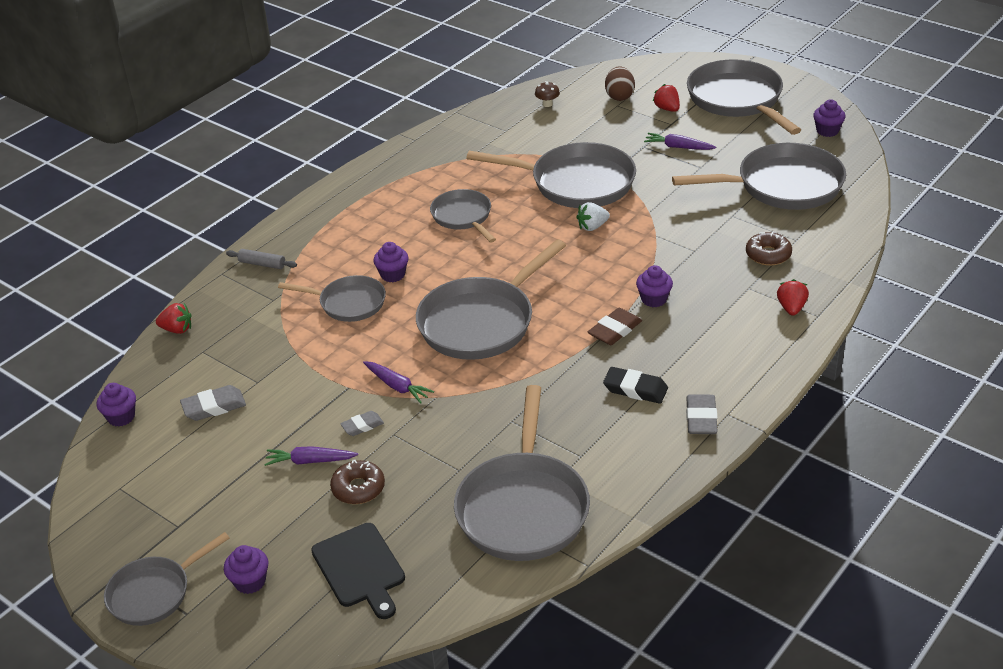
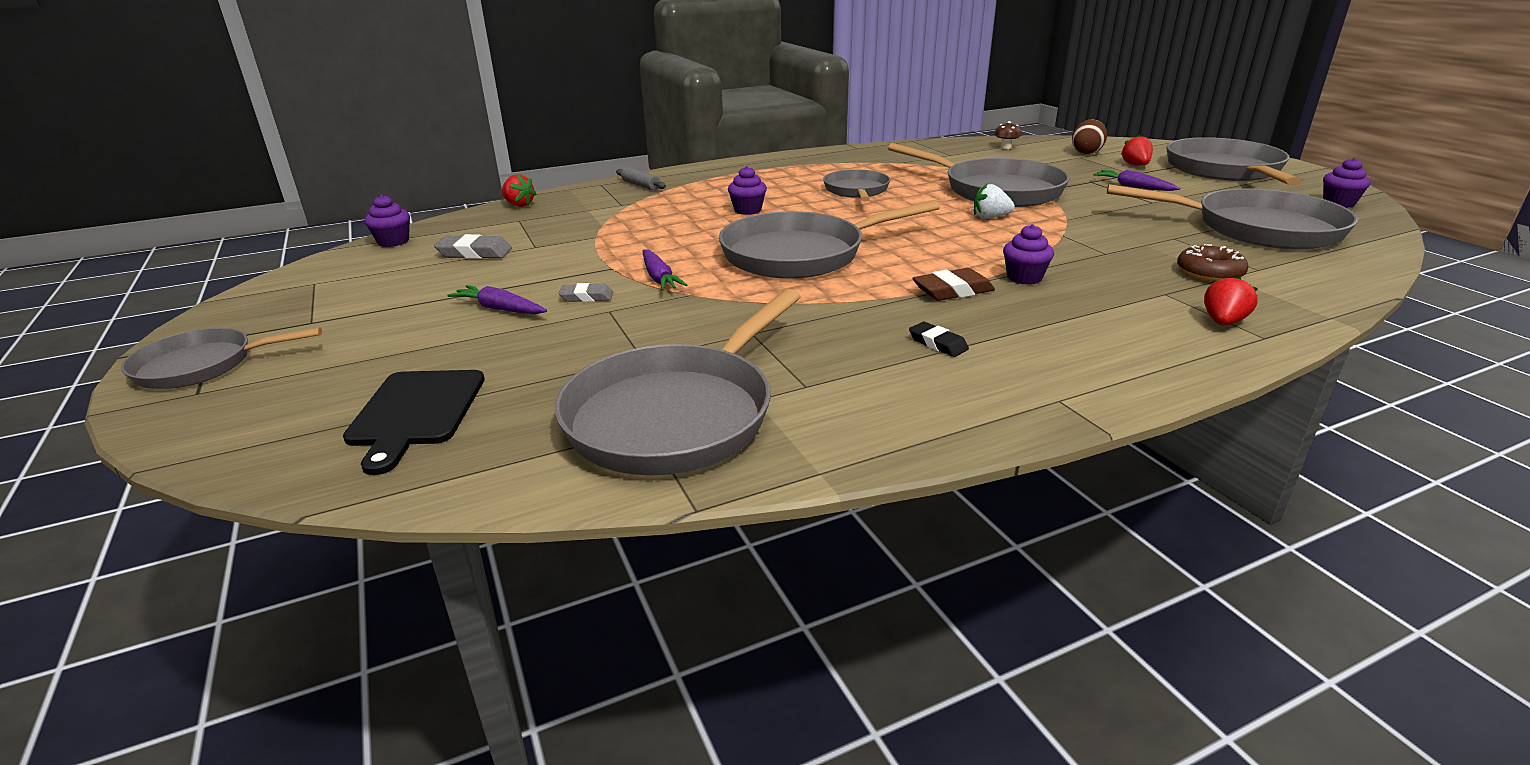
camera: 25 degrees right, 10 degrees down
purple cupcake [224,545,269,594] -> none
grey pan [278,275,386,322] -> none
brown donut [330,460,385,504] -> none
black eraser [603,367,668,404] -> black eraser [909,322,969,357], size x0.65
grey eraser [686,394,718,434] -> none

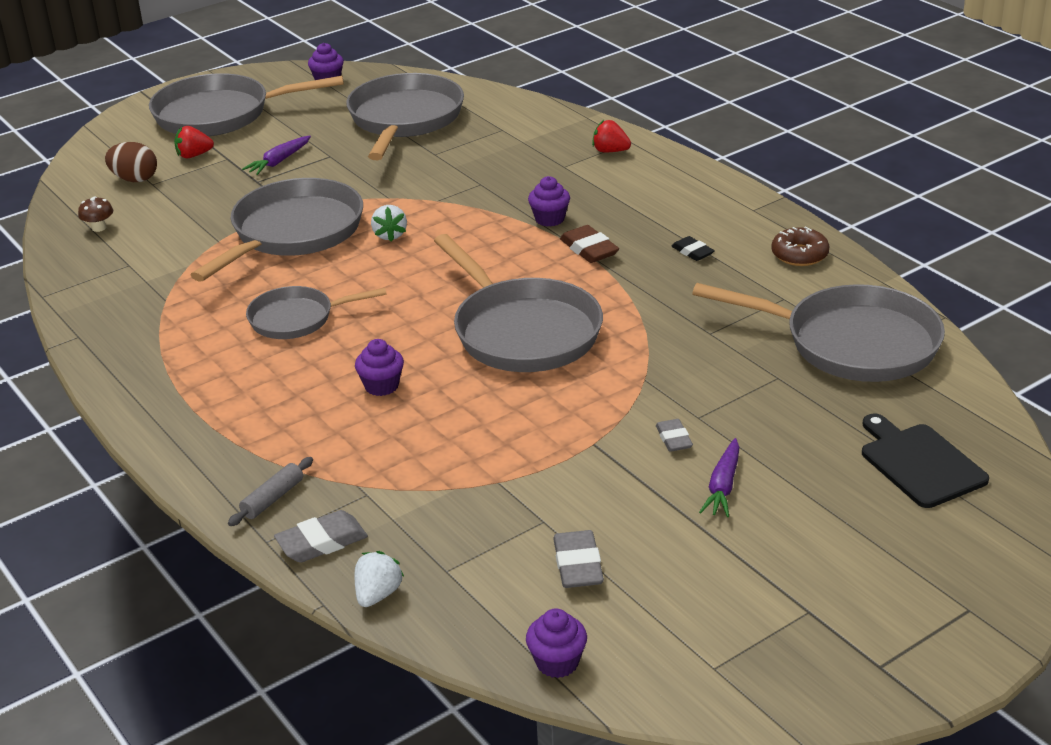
camera: 100 degrees left, 5 degrees up
grey pan [121,327,322,389] -> none
black cutting board [343,370,485,475] -> black cutting board turned 105 degrees counterclockwise [862,414,989,508]
red strawberry [501,174,536,207] -> white strawberry [355,551,404,607]
purple carrot [643,250,687,291] -> none
black eraser [909,322,969,357] -> black eraser turned 75 degrees counterclockwise [671,236,715,261]
brown donut [1177,244,1249,282] -> brown donut moved to [771,227,829,266]
none -> grey eraser [274,510,368,563]

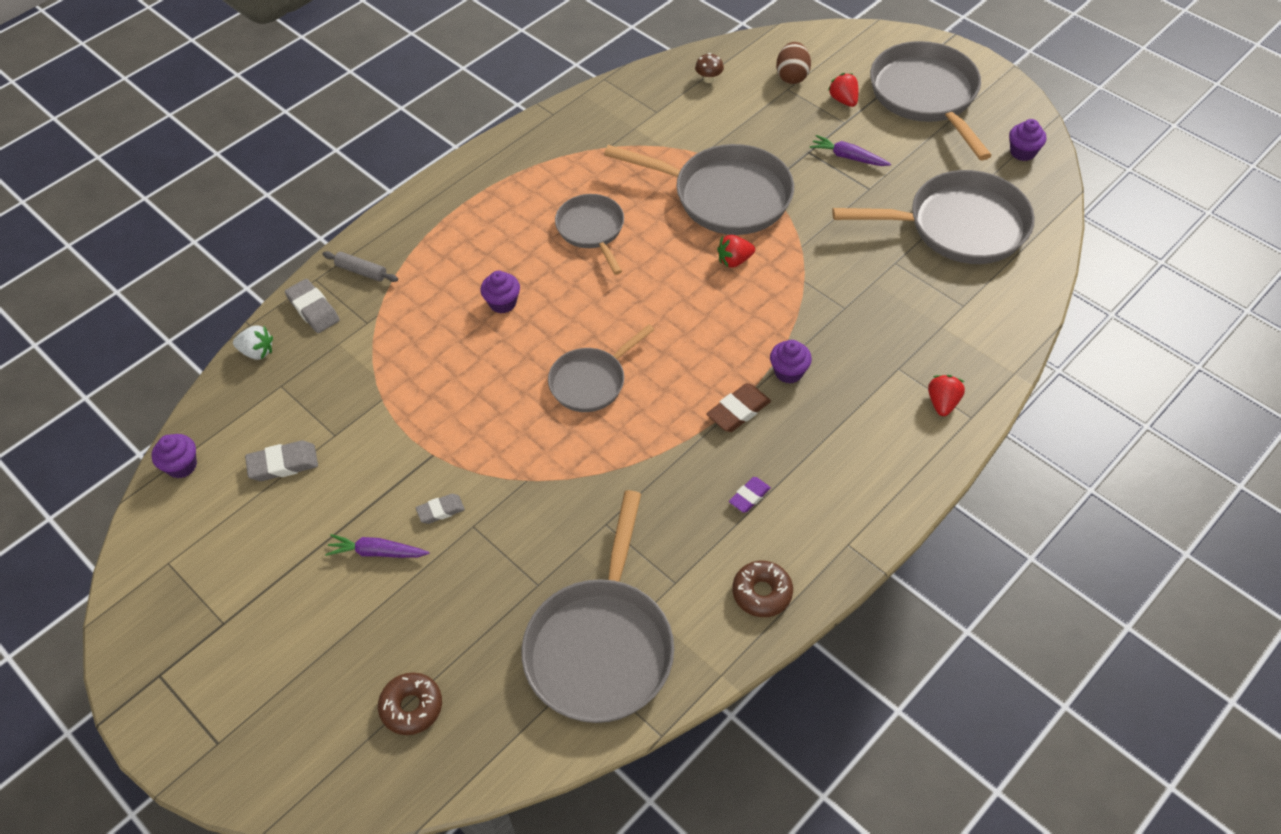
camera: 80 degrees right, 20 degrees up
white strawberry [371,205,407,242] -> red strawberry [717,235,755,268]
grey pan [434,234,603,372] -> grey pan [548,325,654,412], size x0.58
black eraser [671,236,715,261] -> purple eraser [729,477,771,513]
black cutting board [862,414,989,508] -> brown donut [378,673,442,735]

